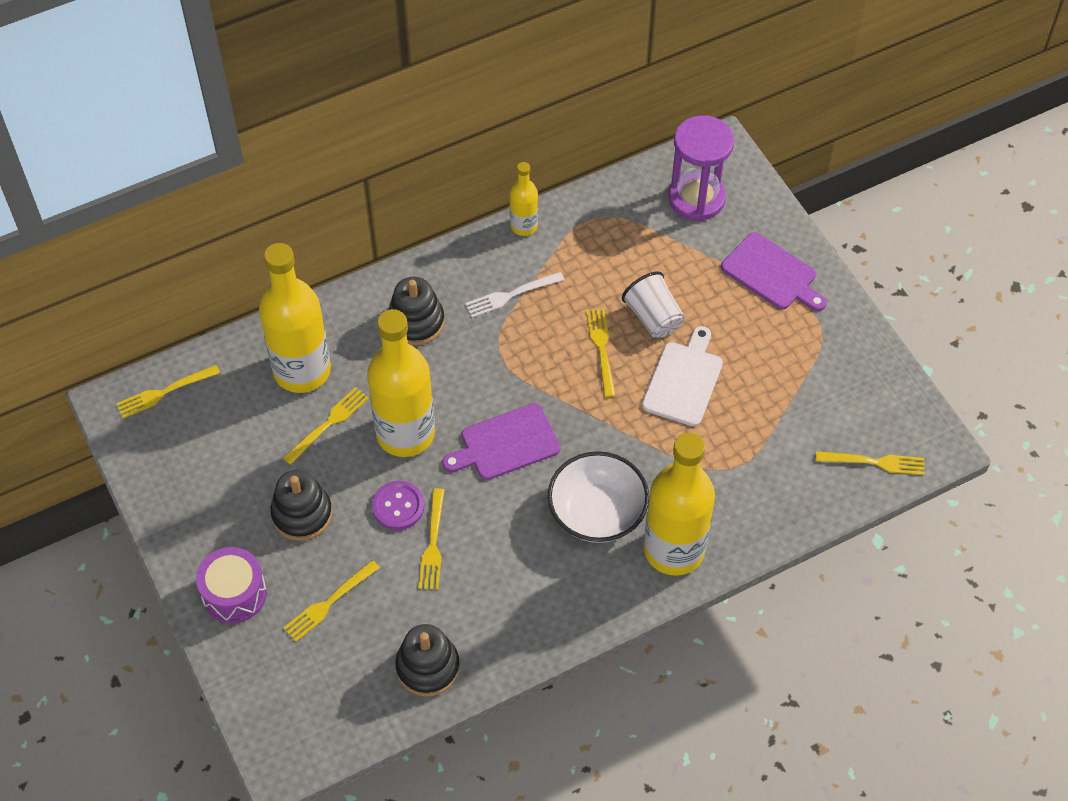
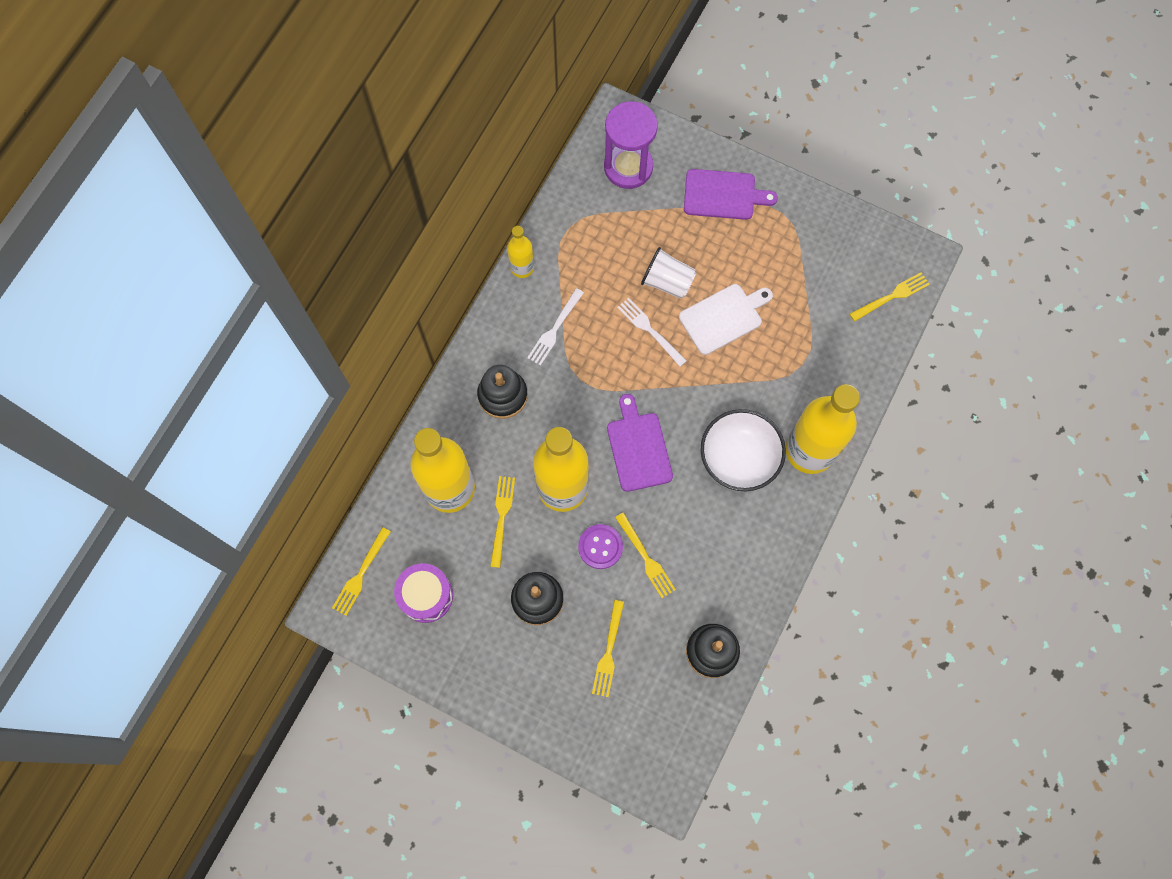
camera: 35 degrees left, 15 degrees up
purple drum [196,547,267,623] -> purple drum moved to [394,563,453,623]
purple cutting board [442,403,560,480] -> purple cutting board turned 135 degrees clockwise [607,394,673,492]
yellow fork [586,309,616,397] -> white fork [617,298,687,366]
white cutting board [642,326,723,426] -> white cutting board turned 75 degrees clockwise [679,284,773,355]

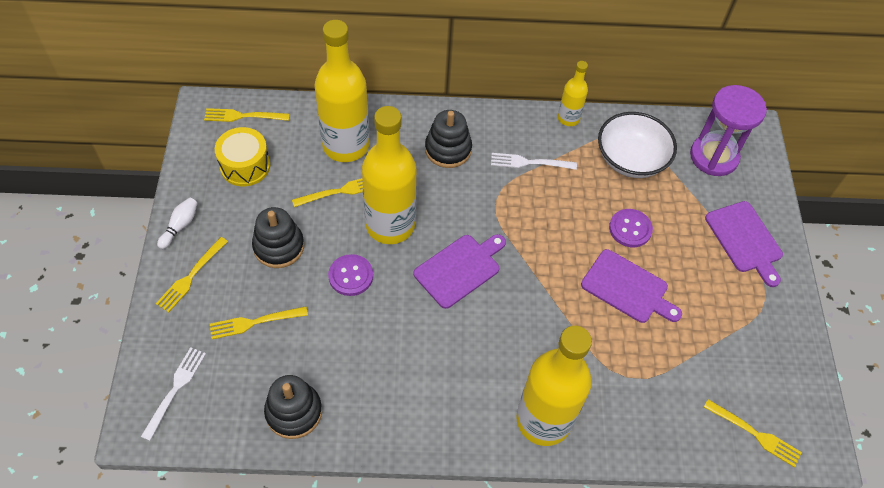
camera: 60 degrees right, 15 degrees down
purple drum [394,563,453,623] -> yellow drum [215,127,270,187]
yellow fork [615,512,676,598] -> yellow fork moved to [156,237,228,312]
white fork [617,298,687,366] -> white fork moved to [141,347,206,441]
white cup [641,247,696,299] -> purple button [609,209,653,247]
white cutting board [679,284,773,355] -> purple cutting board [581,249,682,323]
white bowl [701,409,786,491] -> white bowl moved to [598,112,677,178]
none -> white bowling pin [157,198,197,249]

